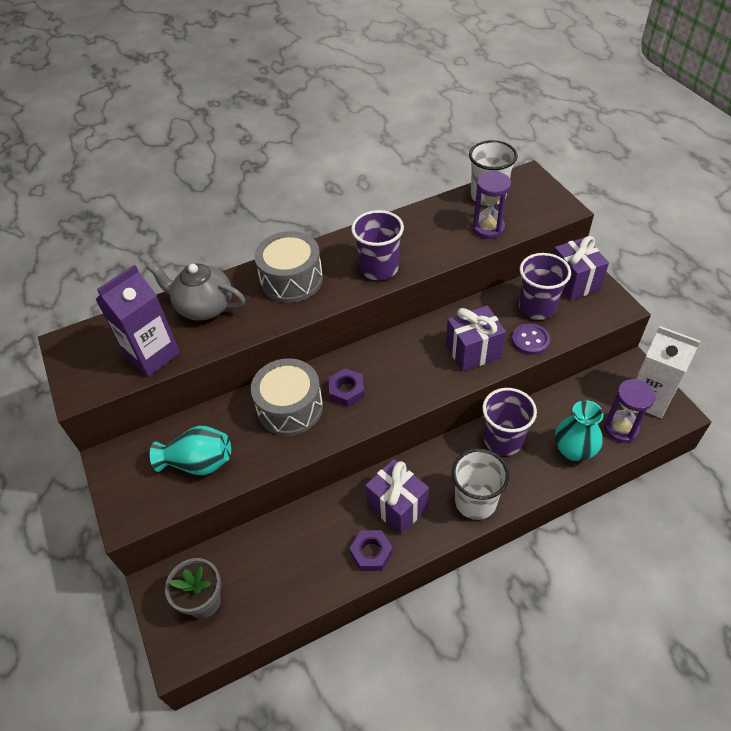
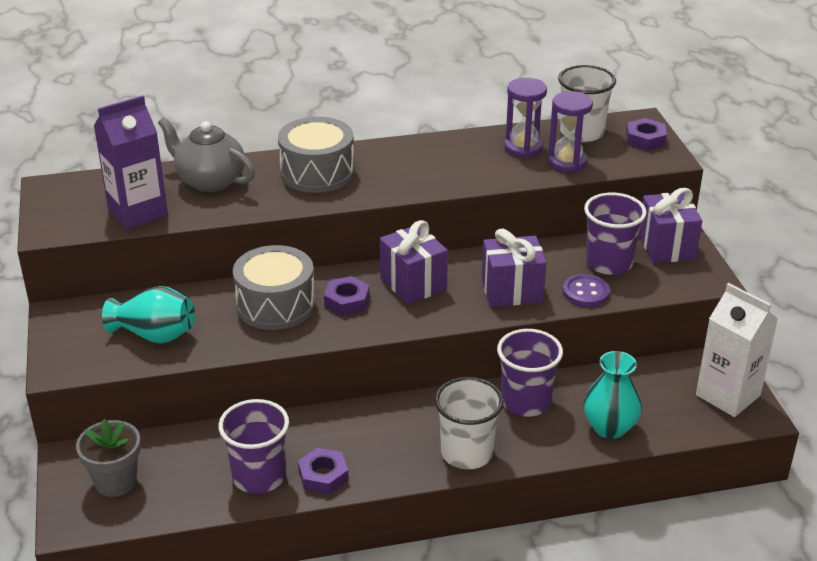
camera: 10 degrees right, 15 degrees down
purple cup [351,210,404,280] -> purple cup moved to [218,399,289,494]
purple gift [365,459,429,535] -> purple gift moved to [380,220,448,304]
purple hourglass [604,379,656,443] -> purple hourglass moved to [504,78,547,158]
none -> purple nut [626,118,667,151]

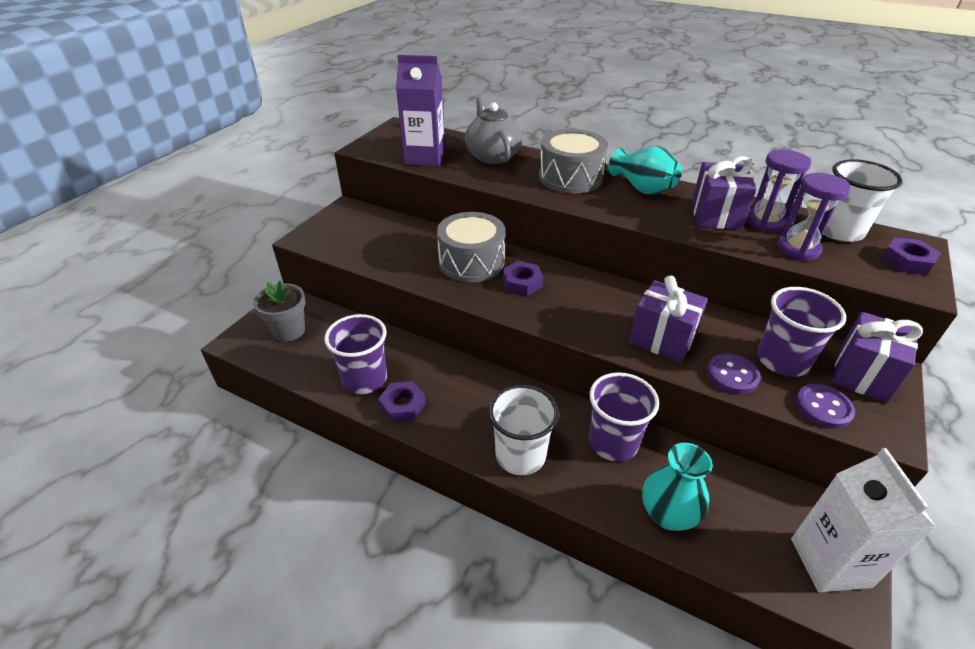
camera: 40 degrees right, 5 degrees up
turquoise vase [102,286,195,343] -> turquoise vase moved to [609,146,682,195]
purple gift [380,220,448,304] -> purple gift moved to [692,156,756,230]
none -> purple button [795,384,855,429]

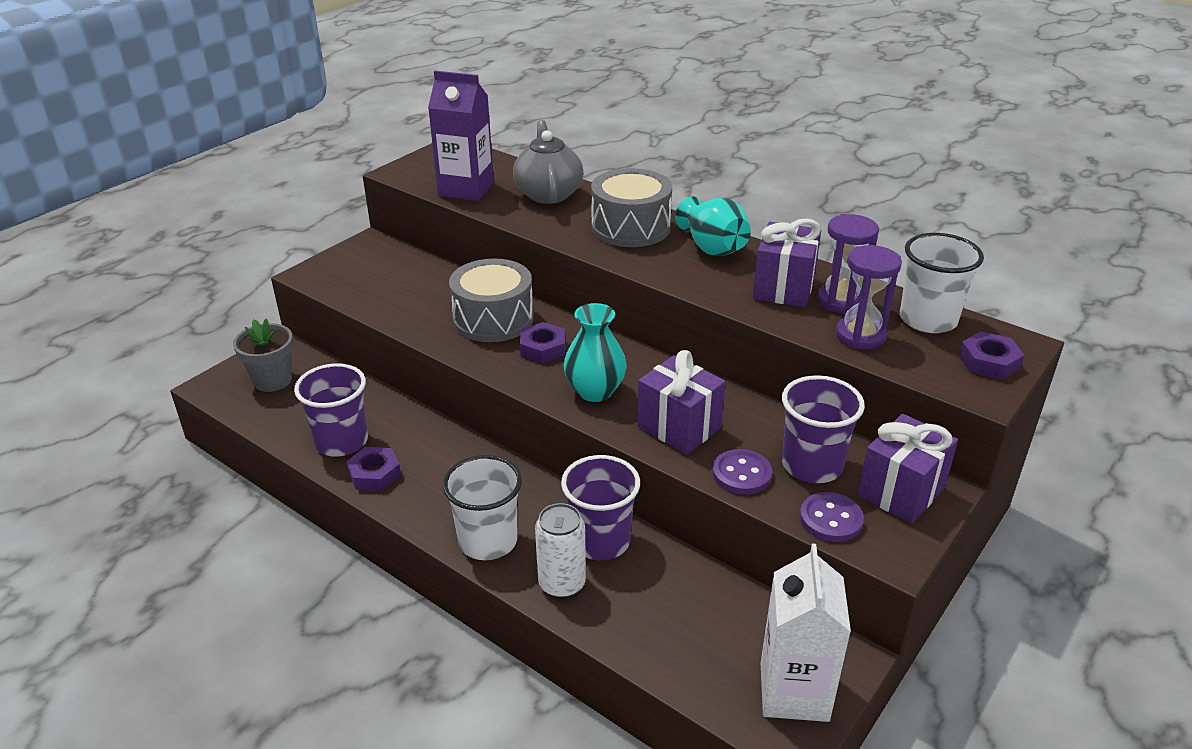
camera: 10 degrees right, 5 degrees down
turquoise vase [642,443,713,531] -> turquoise vase moved to [564,303,627,402]
none -> white can [535,503,586,598]

